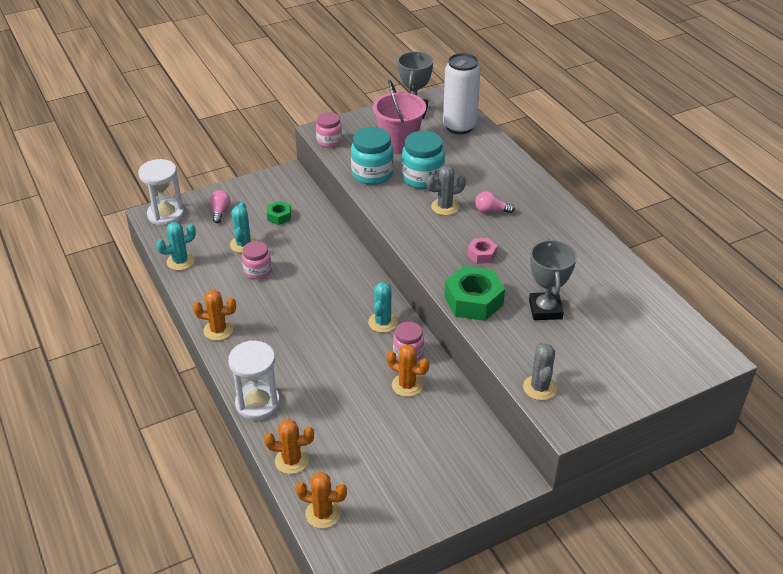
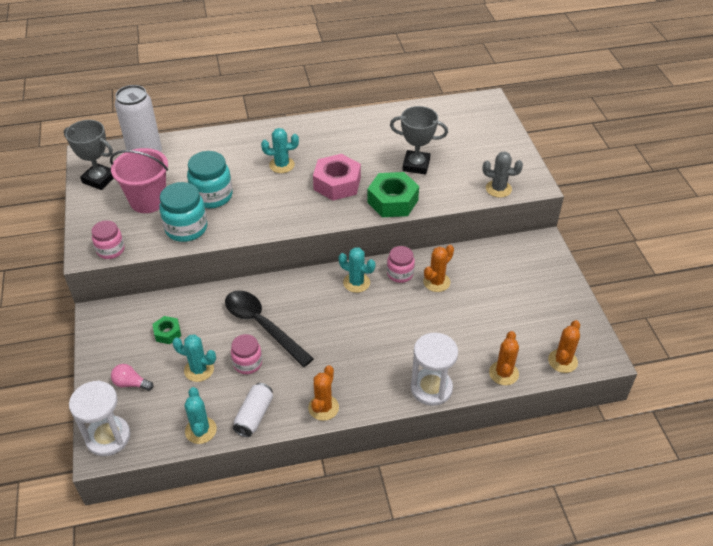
camera: 75 degrees left, 5 degrees up
grey cactus [426,166,466,215] -> none
pink nut [467,238,497,264] -> pink nut [313,154,361,201], size x1.91
pink light bulb [475,191,515,213] -> turquoise cactus [261,128,299,173]
none -> black spoon [225,290,314,367]
none -> white can [233,383,273,437]

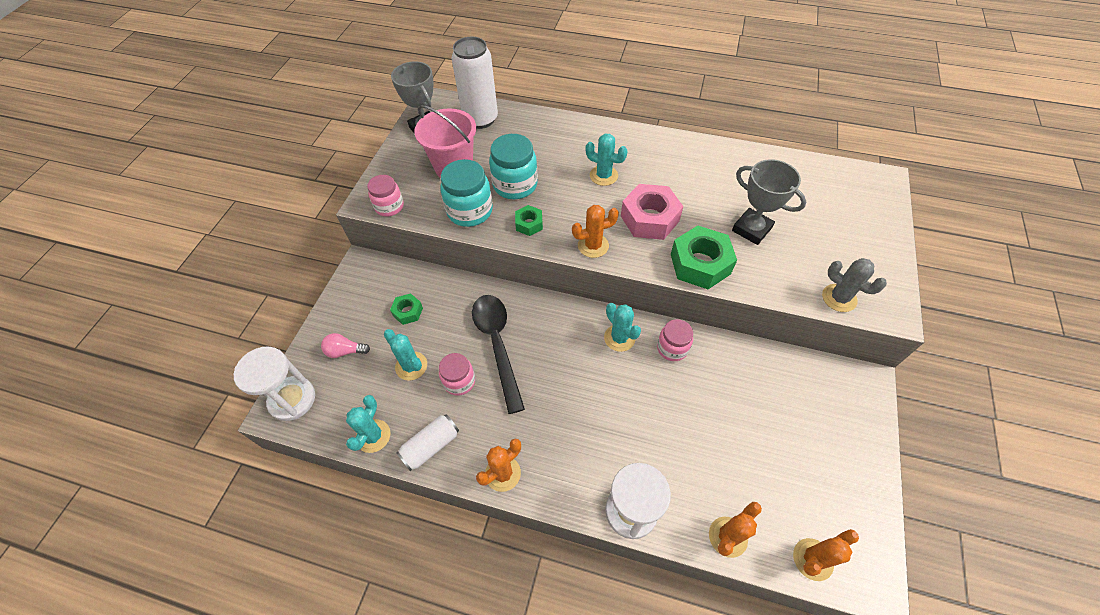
camera: 30 degrees right, 10 degrees up
pink light bulb [111,364,153,391] -> pink light bulb turned 45 degrees counterclockwise [321,333,370,358]
orange cactus [423,245,454,292] -> orange cactus moved to [572,205,619,258]
none -> green nut [515,205,543,236]

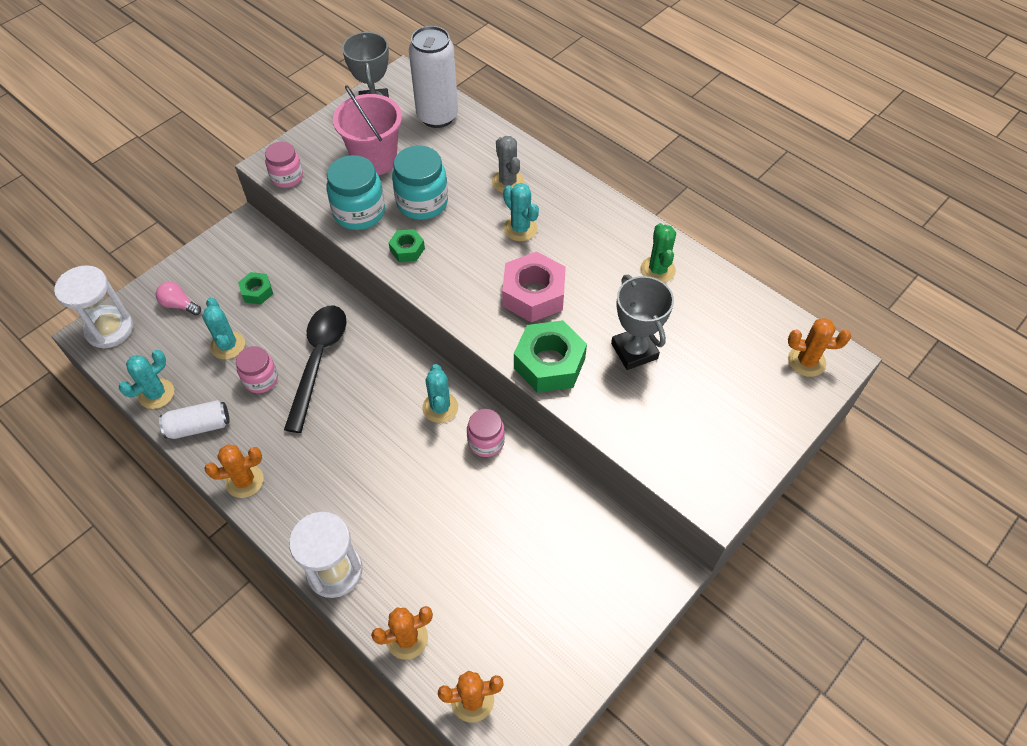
camera: 25 degrees right, 0 degrees up
orange cactus [572,205,619,258] -> orange cactus moved to [788,318,851,377]
grey cactus [822,258,887,312] -> grey cactus moved to [492,136,524,193]
none -> green cactus [641,223,676,283]

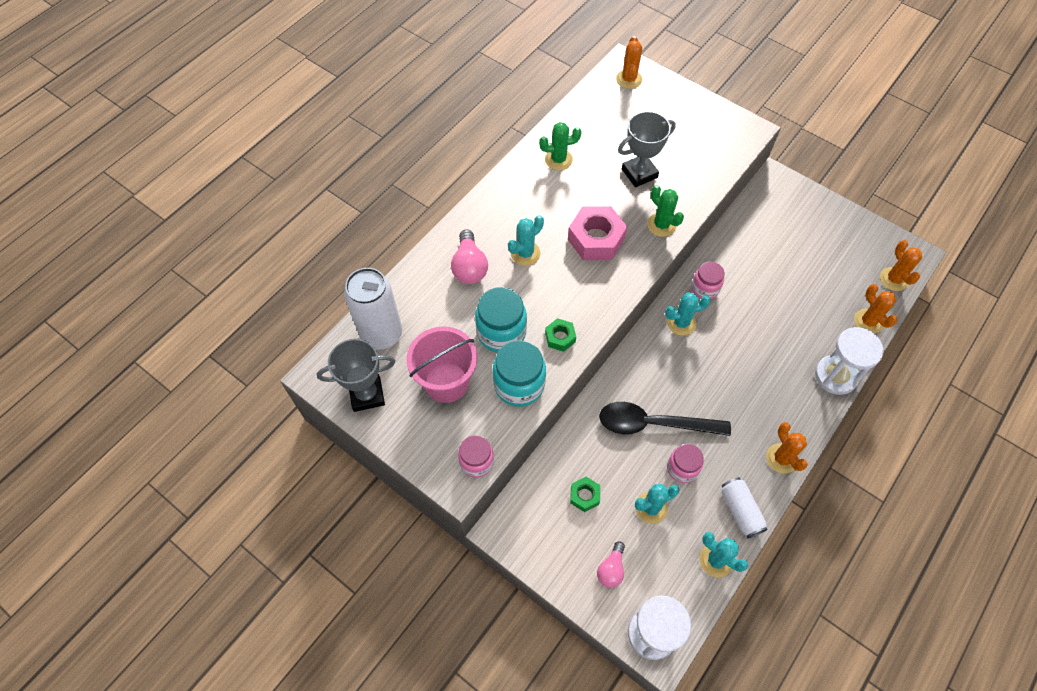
camera: 95 degrees left, 5 degrees up
grey cactus [492,136,524,193] -> pink light bulb [451,229,488,284]
green nut [514,320,587,393] -> green cactus [647,185,684,237]

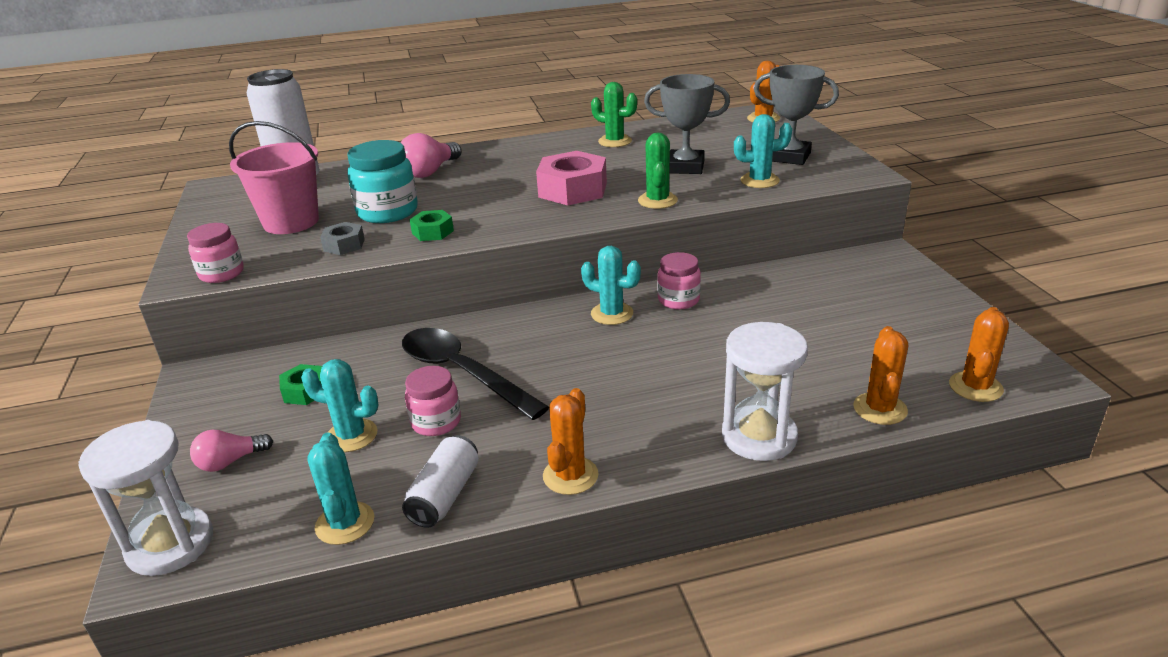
camera: 40 degrees right, 30 degrees down
grey trophy [317,339,395,412] -> grey trophy moved to [754,65,839,165]
turquoise jar [493,340,546,407] -> grey nut [320,222,365,255]
turquoise cactus [508,215,544,266] -> turquoise cactus moved to [734,114,792,188]

